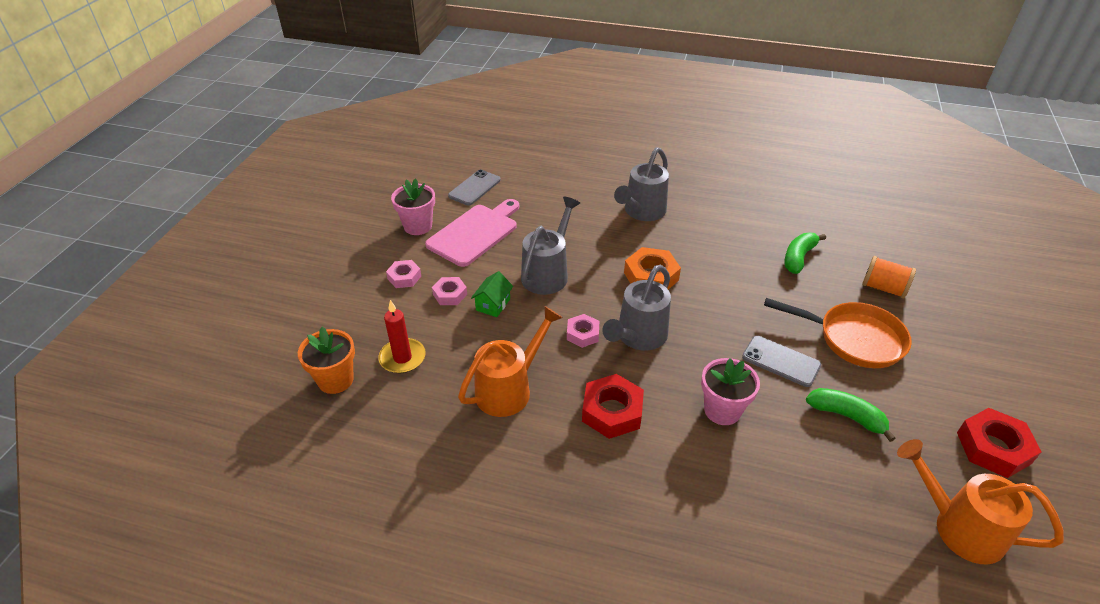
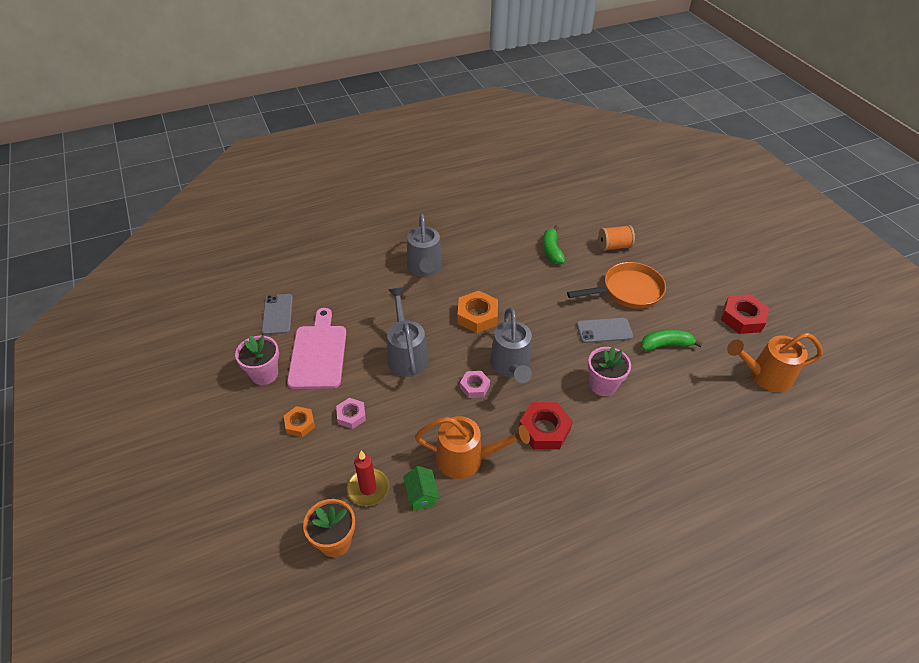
camera: 40 degrees left, 5 degrees up
pink nut [386,260,421,288] -> orange nut [284,406,315,437]
orange watering can [458,306,563,417] -> orange watering can turned 90 degrees clockwise [415,416,530,479]
green house [471,271,513,317] -> green house moved to [403,466,440,511]

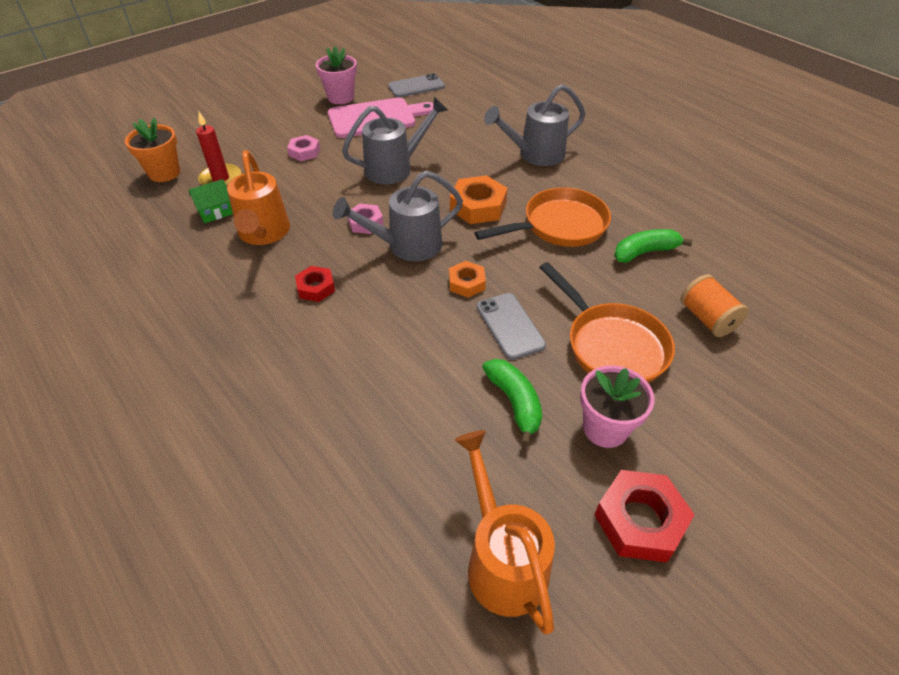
camera: 75 degrees right, 0 degrees up
orange nut [284,406,315,437] -> orange nut moved to [449,261,486,298]
red nut [519,402,573,450] -> red nut [295,266,335,302], size x0.61
pink flower pot [588,347,631,396] -> pink flower pot moved to [580,365,654,448]
none -> orange pan [474,187,611,247]

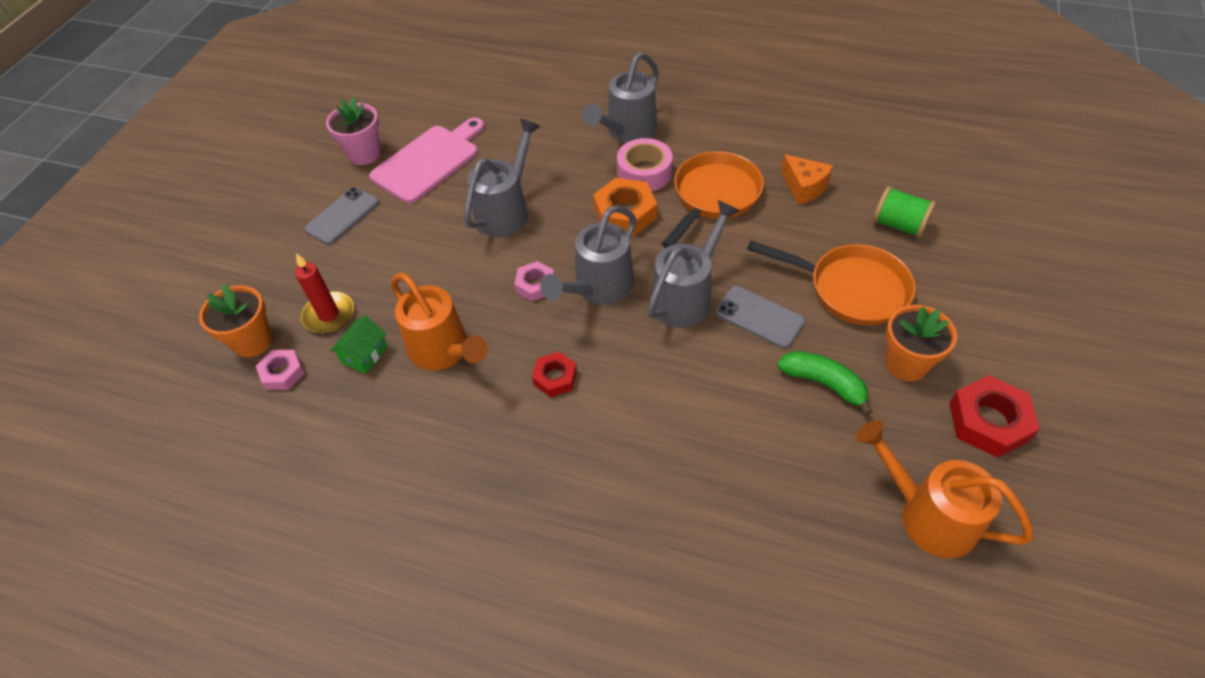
camera: 30 degrees left, 5 degrees up
pink nut [287,135,320,161] -> pink nut moved to [256,350,305,390]
grey phone [388,73,445,97] -> grey phone moved to [304,187,379,245]
orange nut [449,261,486,298] -> grey watering can [647,200,740,328]
pink flower pot [580,365,654,448] -> orange flower pot [885,305,957,381]
green banana [614,229,693,263] -> orange cheese [781,154,833,205]
orange spool [681,274,749,337] -> green spool [873,186,936,238]
none -> pink tape [617,138,673,191]

